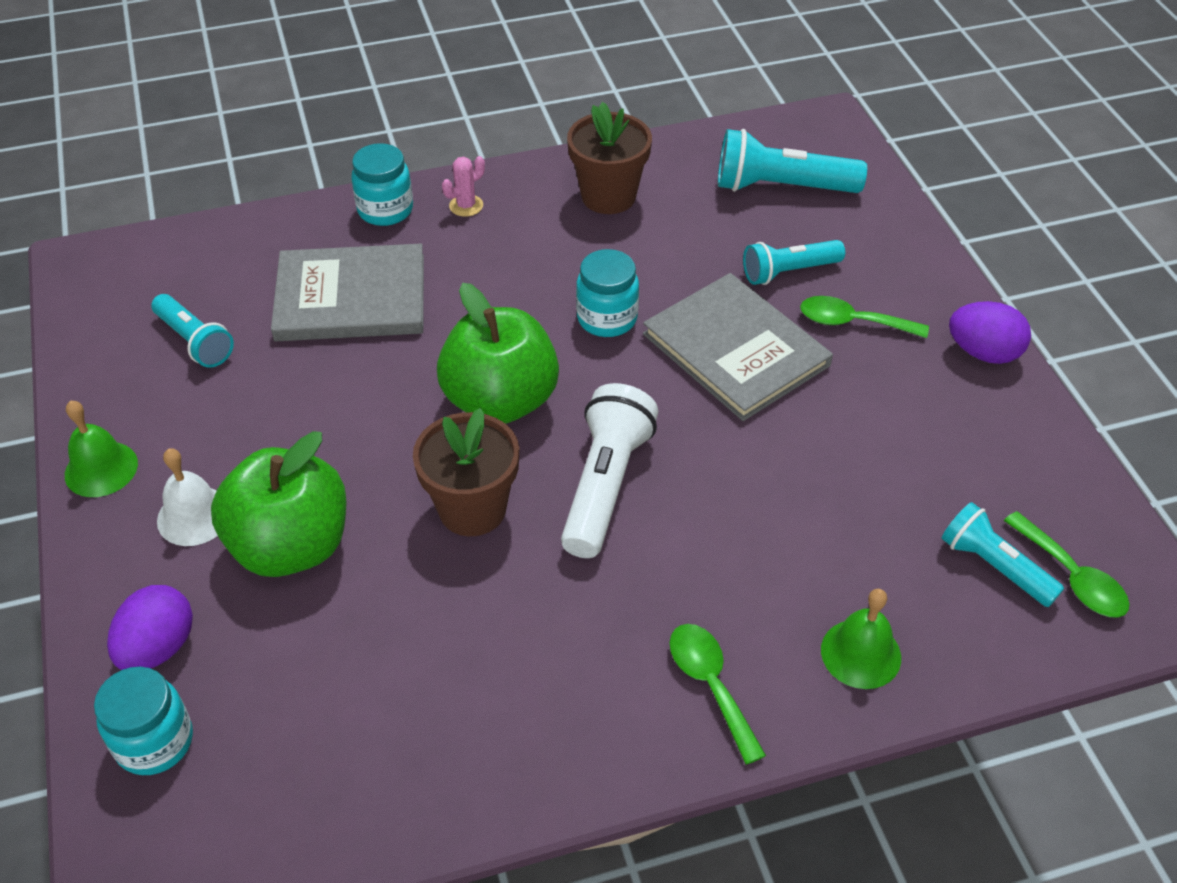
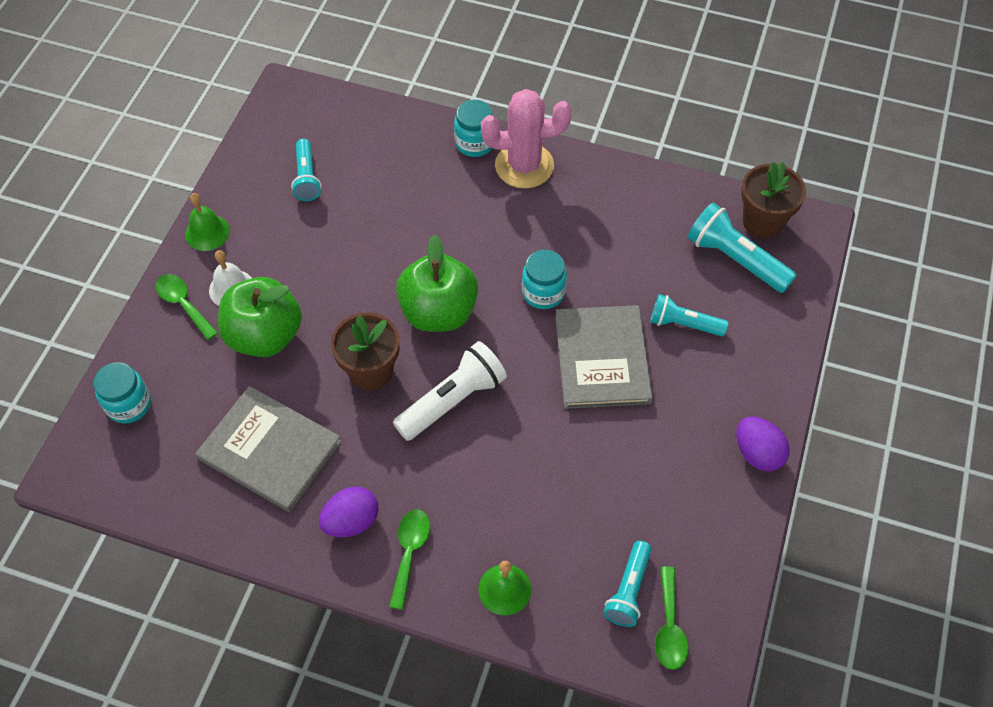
camera: 35 degrees right, 10 degrees up
purple egg [107,585,193,670] -> purple egg moved to [319,487,379,537]
grey book [271,244,424,341] -> grey book moved to [195,386,341,512]
pink cactus [442,156,485,217] -> pink cactus [481,89,572,188], size x2.41
brown flower pot [567,102,652,214] -> brown flower pot moved to [741,162,806,238]
green spoon [800,296,929,338] -> green spoon moved to [156,274,218,340]
turquoise flashlight [942,502,1064,607] -> turquoise flashlight turned 150 degrees counterclockwise [603,541,652,627]

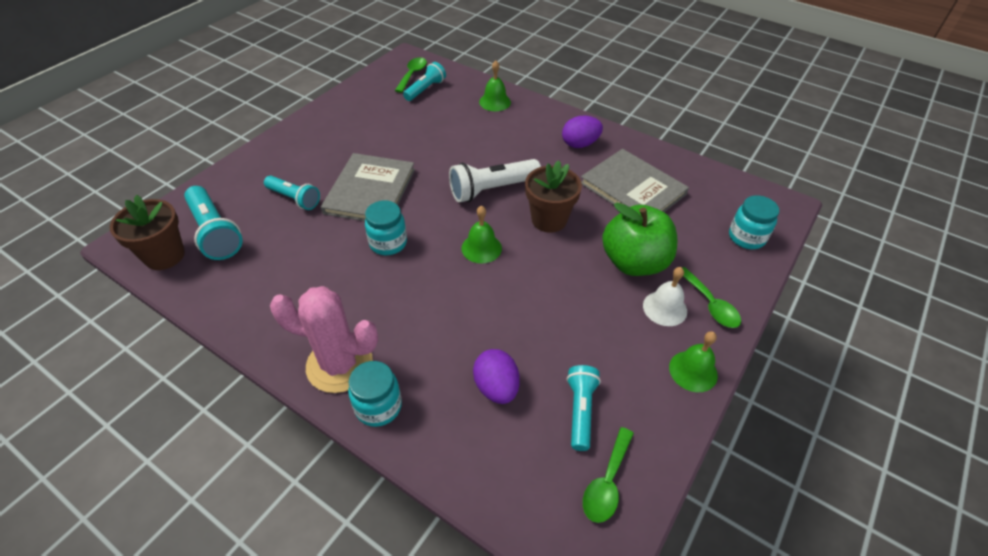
camera: 165 degrees left, 10 degrees down
green spoon [389,510,430,610] -> green spoon moved to [583,427,634,523]
green apple [396,235,478,332] -> green bell [461,205,502,263]
purple egg [736,416,790,472] -> purple egg moved to [473,349,520,404]

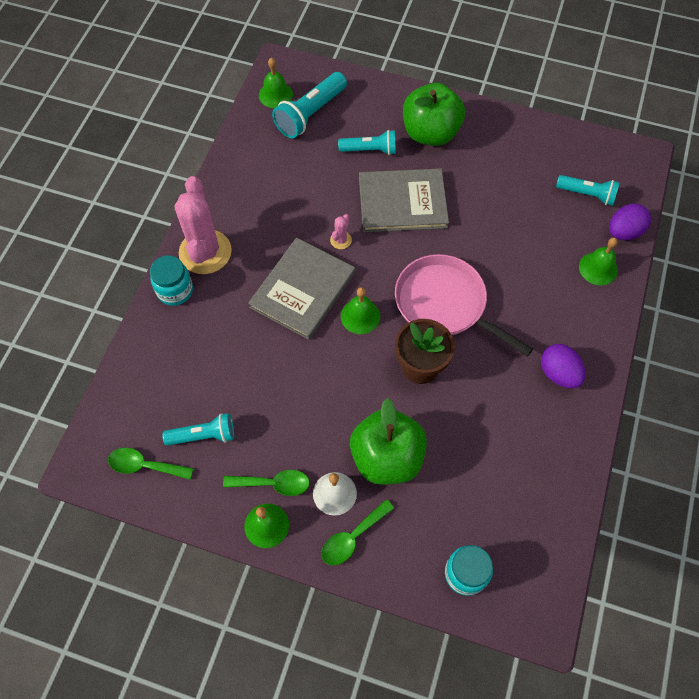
camera: 75 degrees right, 15 degrees up
brown flower pot [110,195,185,270] -> green bell [259,58,293,108]
turquoise flashlight [264,176,320,210] -> turquoise flashlight turned 105 degrees counterclockwise [338,130,396,155]
turquoise jar [365,201,407,255] -> pink cactus [330,214,352,249]
green spoon [395,57,427,93] -> green spoon moved to [223,470,310,496]
white flashlight [449,159,541,203] -> pink pan [395,254,533,357]
purple egg [473,349,520,404] -> purple egg moved to [609,203,651,240]
grey book [581,149,689,212] -> grey book moved to [248,238,355,340]
none -> green apple [403,83,465,146]

